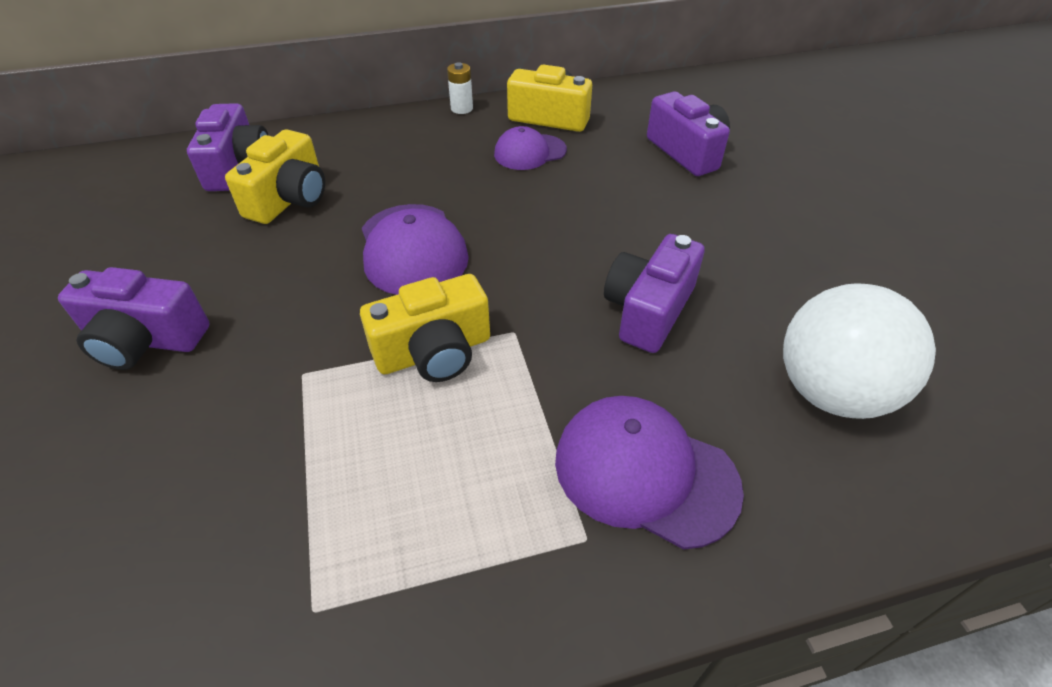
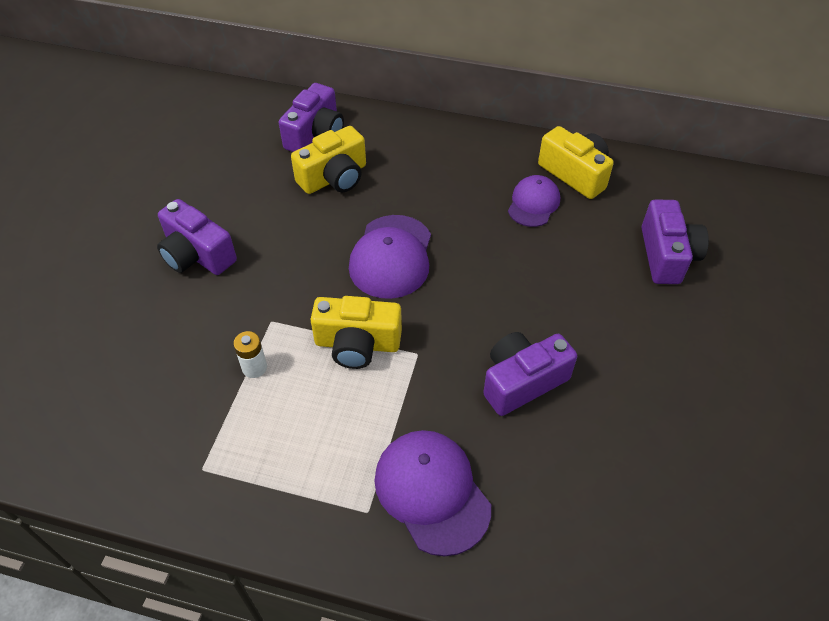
camera: 30 degrees right, 5 degrees up
white battery [447,62,473,114] -> white battery moved to [233,331,267,378]
purple cap [494,126,567,170] -> purple cap turned 105 degrees clockwise [508,175,560,227]
white ball [783,284,936,419] -> none

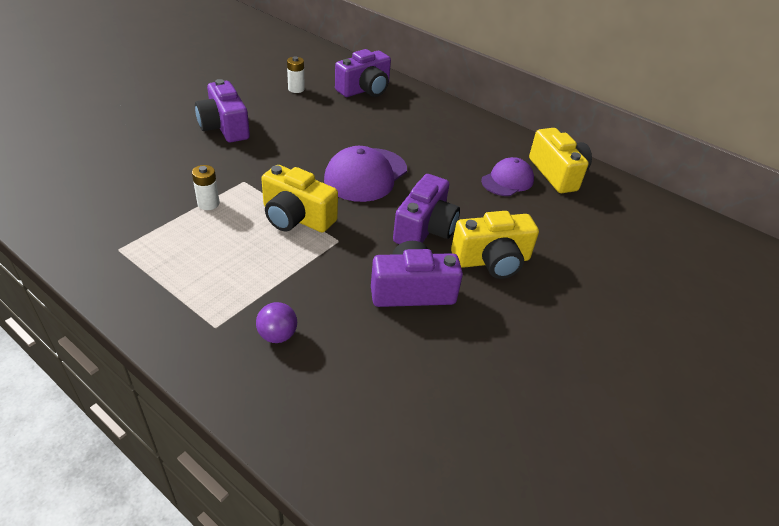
camera: 20 degrees right, 10 degrees down
yellow camera [291,126,366,194] -> yellow camera moved to [451,211,539,279]
purple cap [374,430,491,556] -> purple ball [256,302,297,343]
purple camera [642,199,709,284] -> purple camera moved to [393,174,460,244]
none -> white battery [287,56,305,93]

